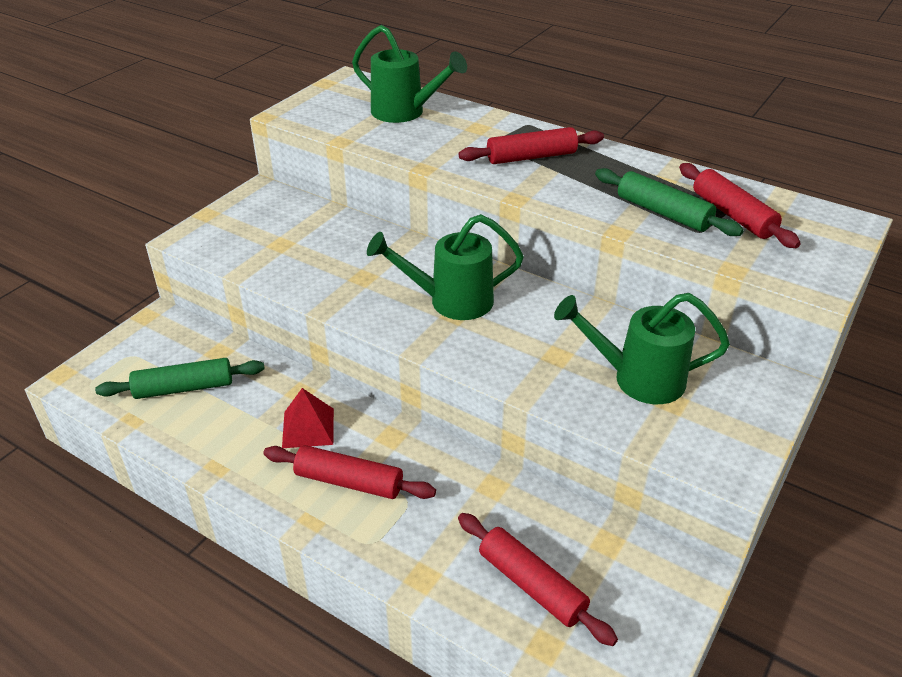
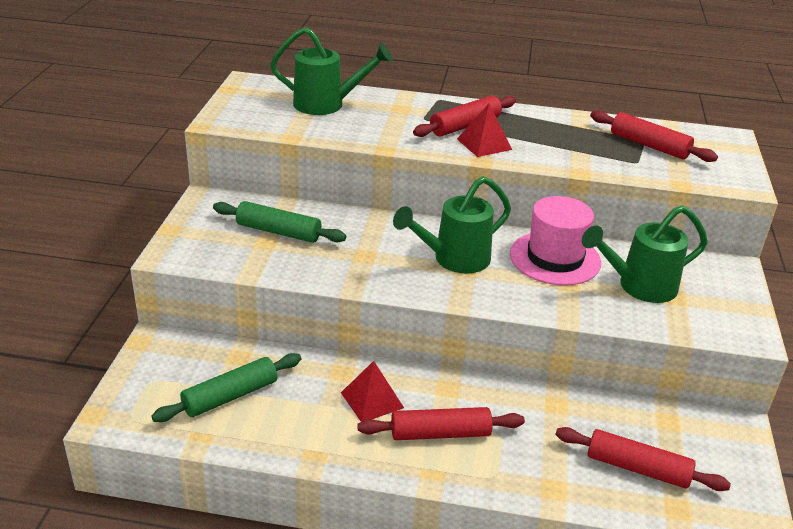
camera: 25 degrees left, 5 degrees down
green rolling pin [595,168,744,236] -> green rolling pin moved to [213,201,346,243]
none -> red pyramid [457,104,512,157]
none -> pink hat [510,196,601,286]

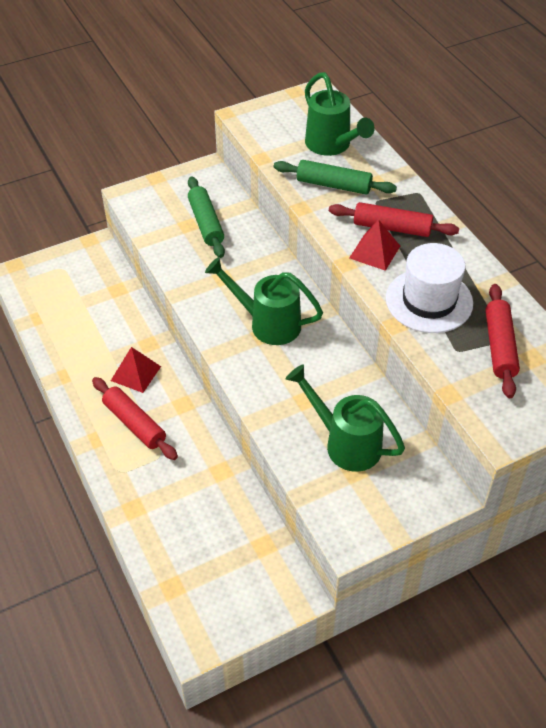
camera: 55 degrees right, 15 degrees up
green rolling pin [152,353,301,422] -> green rolling pin moved to [274,160,397,194]
pink hat [510,196,601,286] -> none
red rolling pin [555,427,731,491] -> none
none -> white hat [386,243,473,333]

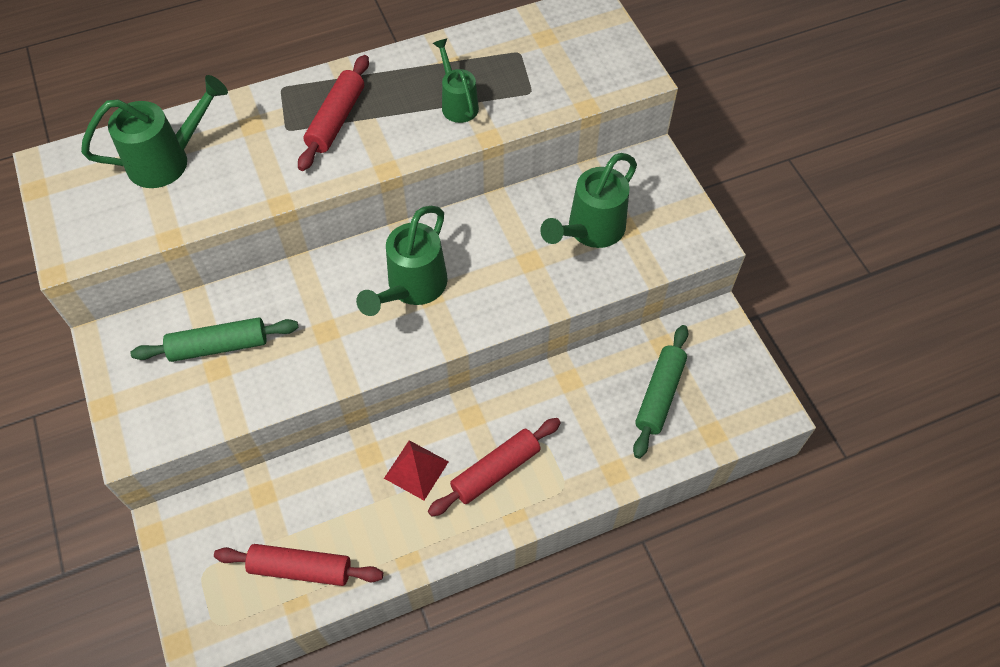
camera: 85 degrees left, 10 degrees up
green rolling pin [274,160,397,194] -> green rolling pin moved to [633,325,689,458]
red pyramid [349,219,400,271] -> none
white hat [386,243,473,333] -> green watering can [433,39,479,123]
red rolling pin [485,284,520,398] -> red rolling pin moved to [214,544,383,586]

